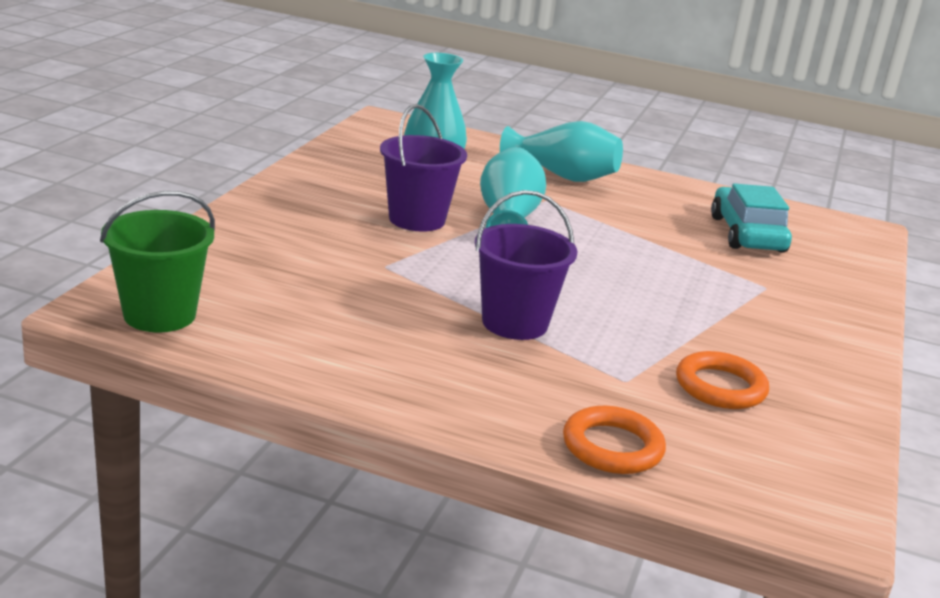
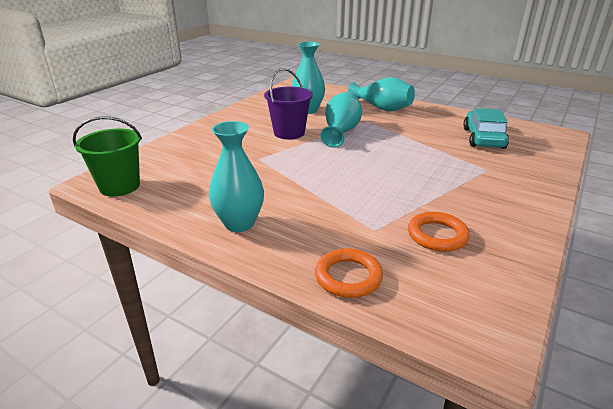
camera: 15 degrees right, 5 degrees up
purple bucket [475,190,578,340] -> none
none -> turquoise vase [209,121,264,232]

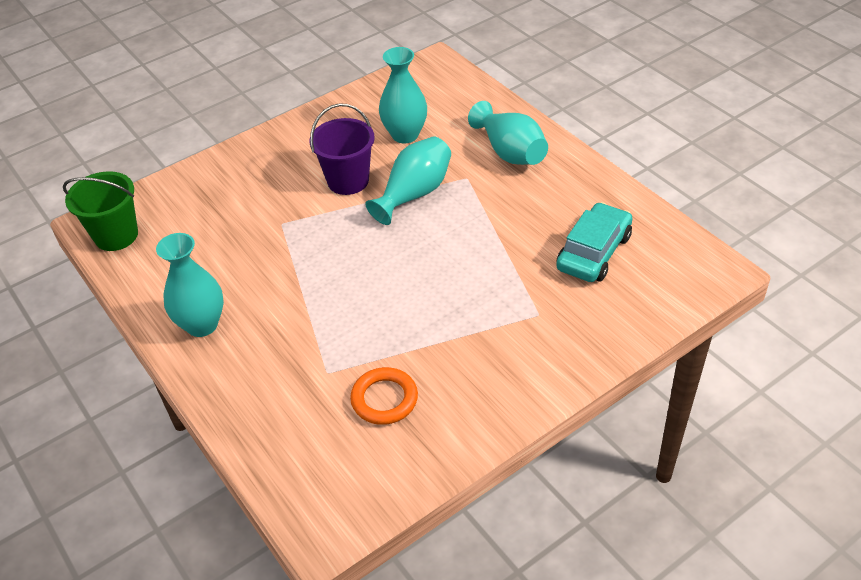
camera: 25 degrees right, 15 degrees up
orange ring [315,248,383,298] -> none

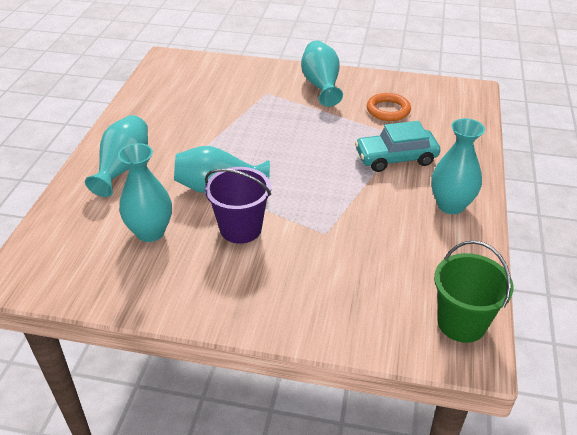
camera: 135 degrees left, 5 degrees down
turquoise car [556,202,632,282] -> turquoise car moved to [355,121,440,172]
none -> turquoise vase [301,41,343,107]

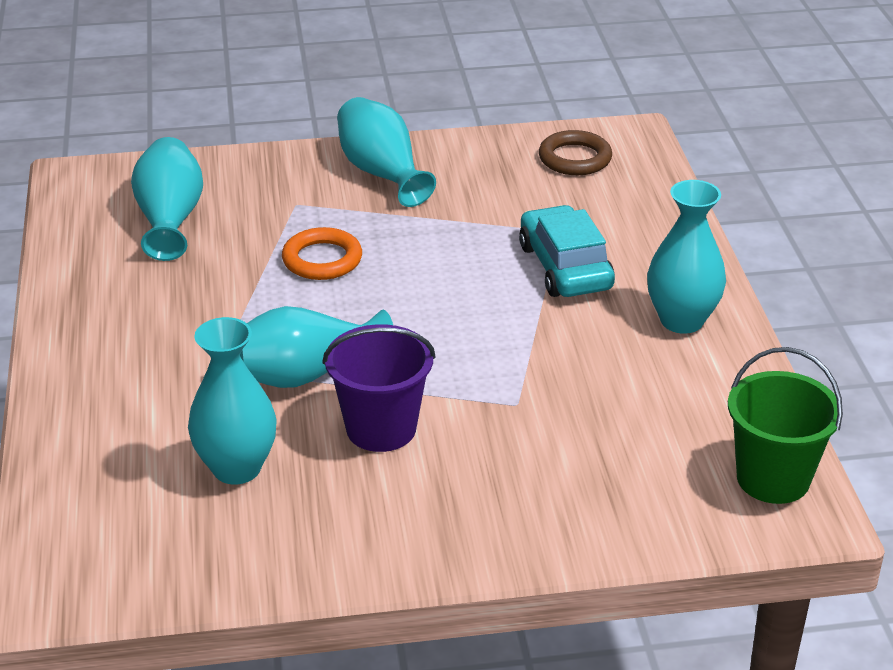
camera: 20 degrees left, 5 degrees down
turquoise vase [85,115,148,197] -> turquoise vase moved to [131,137,203,261]
turquoise car [355,121,440,172] -> turquoise car turned 105 degrees clockwise [519,205,615,297]
orange ring [367,93,411,121] -> orange ring moved to [282,227,362,280]
none -> brown ring [539,130,612,175]

